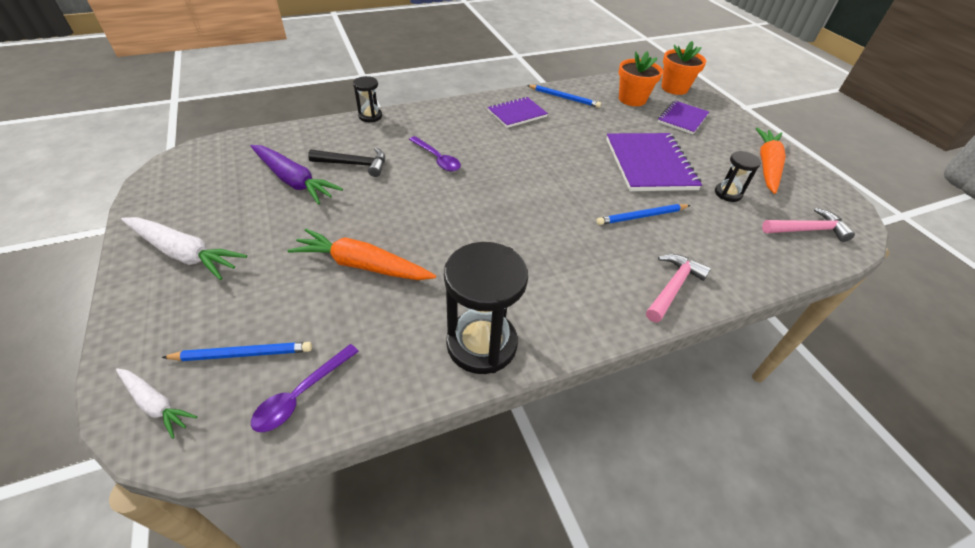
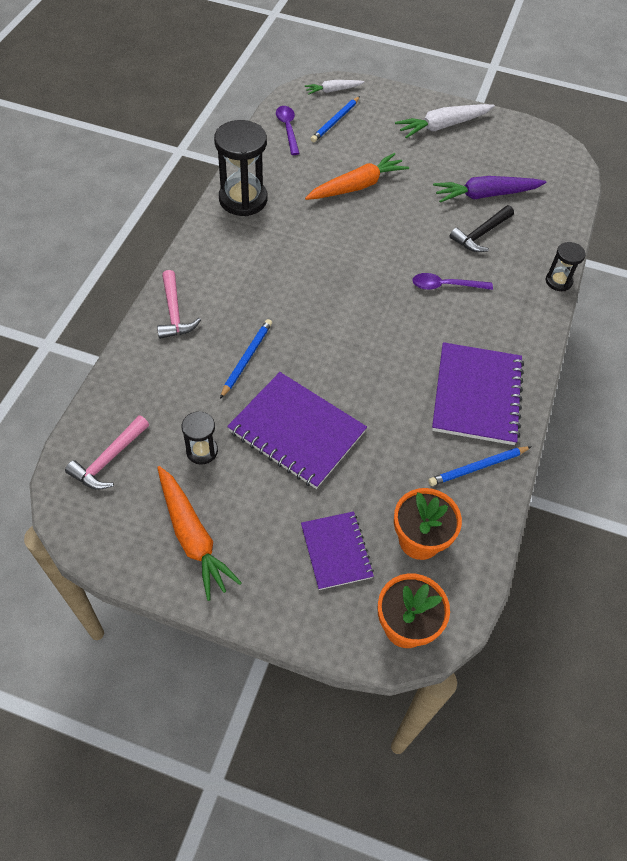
camera: 130 degrees right, 10 degrees up
purple notebook [487,97,548,128] -> purple notebook [432,342,524,445], size x1.66

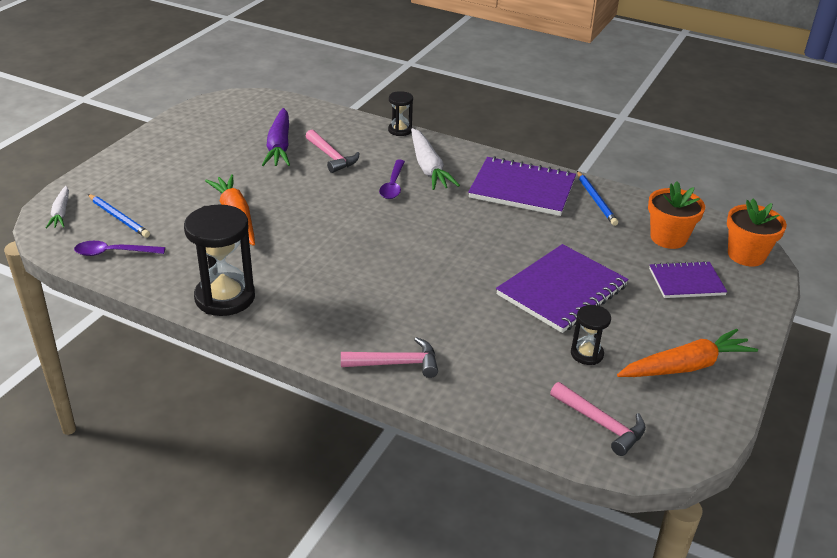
camera: 80 degrees left, 20 degrees down
blue pencil [220,319,272,399] -> none
white carrot [395,104,495,138] -> white carrot moved to [411,128,460,190]
black hammer [450,205,514,252] -> pink hammer [305,130,360,173]

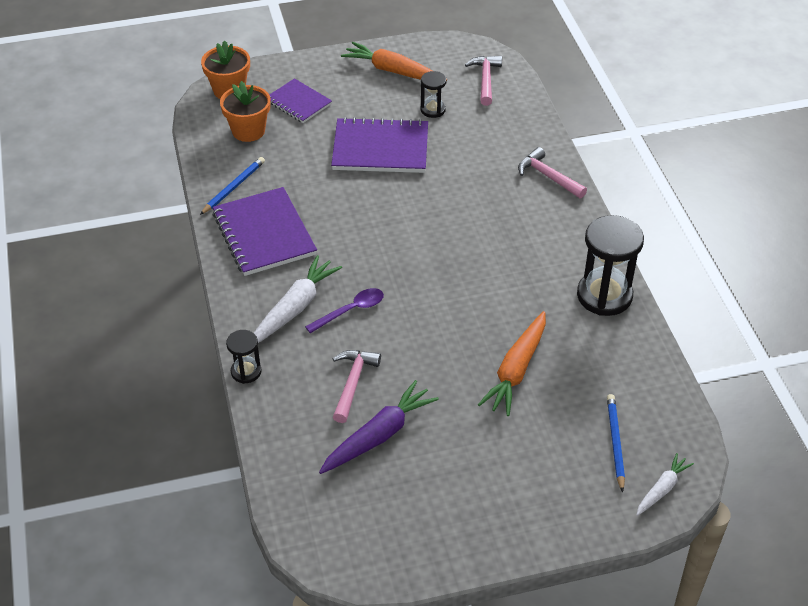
camera: 130 degrees left, 10 degrees up
purple spoon [74,241,165,256] -> none

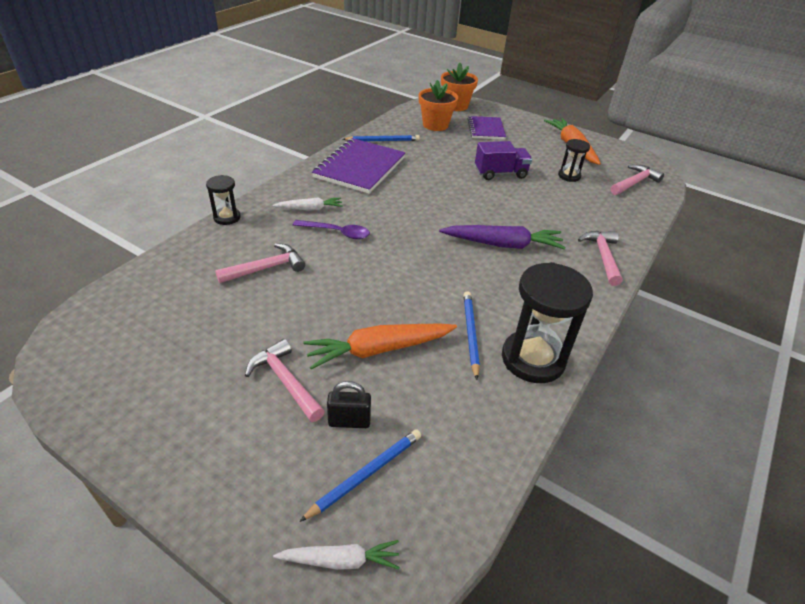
camera: 45 degrees right, 5 degrees down
white carrot [254,255,342,343] -> white carrot [273,197,343,211], size x0.58
purple carrot [319,380,439,474] -> purple carrot moved to [439,225,565,249]
purple notebook [331,117,428,173] -> purple truck [475,141,532,180]
none -> pink hammer [245,339,325,422]
none -> black padlock [327,381,371,428]
none -> blue pencil [463,291,480,380]

